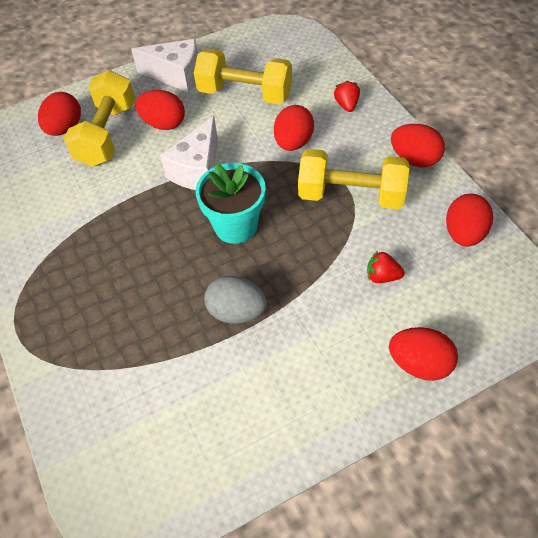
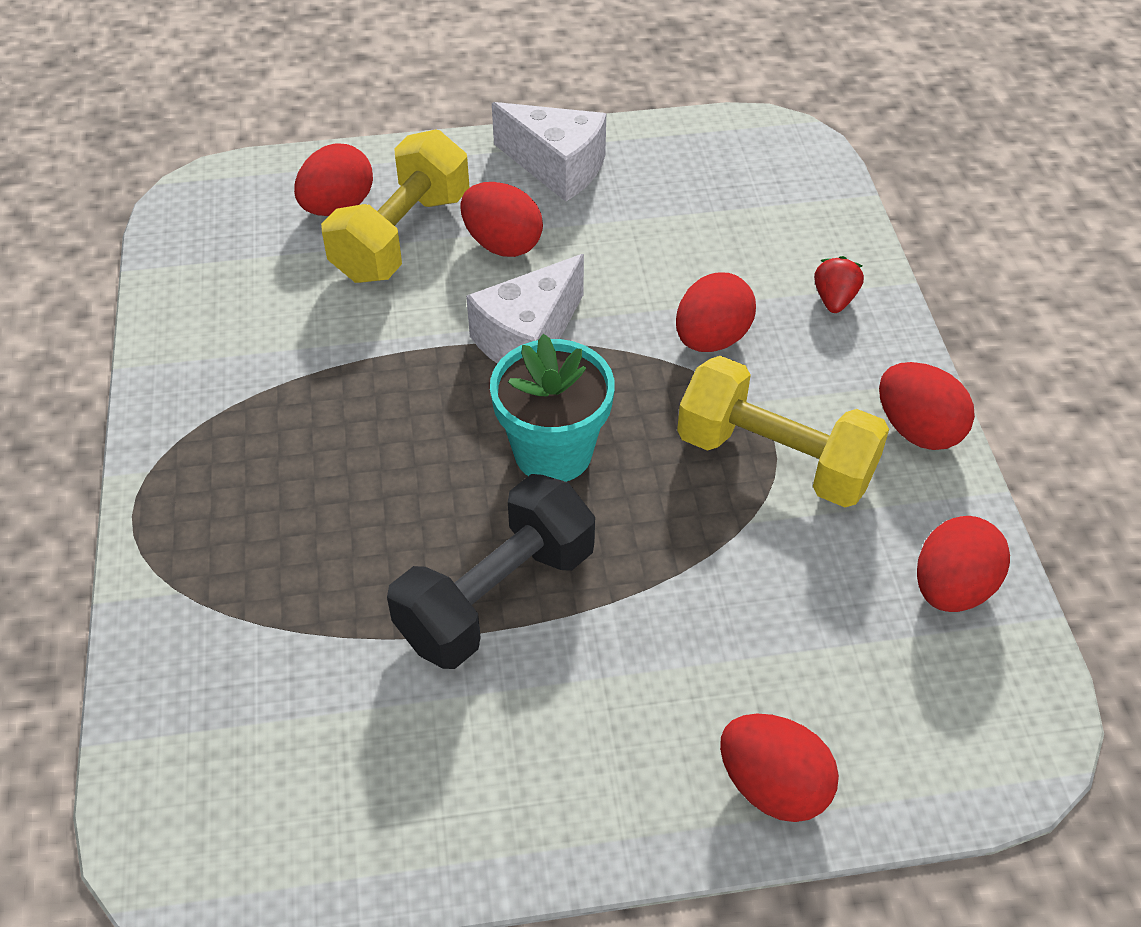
camera: 15 degrees right, 5 degrees down
yellow dumbbell [194,49,292,104] -> none
grey egg [204,276,267,324] -> black dumbbell [387,474,595,669]
red strawberry [367,251,405,283] -> none

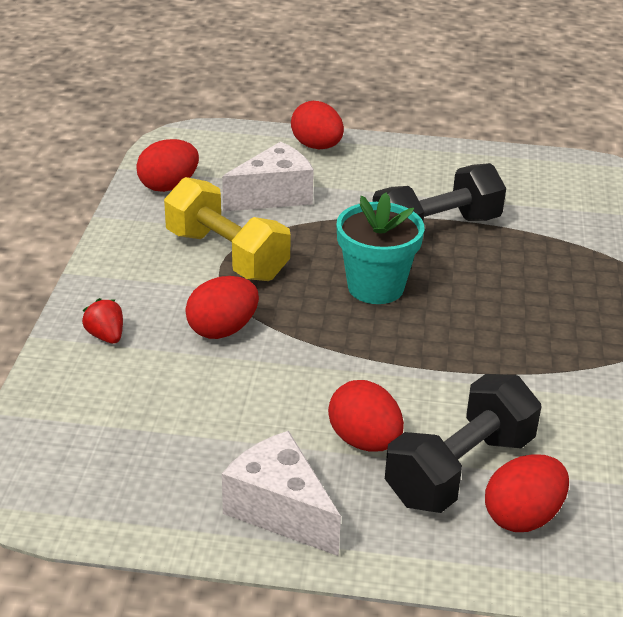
camera: 165 degrees left, 15 degrees down
yellow dumbbell [321,129,470,283] -> black dumbbell [385,374,541,513]
white cheese [466,254,584,364] -> white cheese moved to [222,141,314,212]
red strawberry [814,256,864,313] -> red strawberry turned 120 degrees clockwise [82,298,123,344]
red egg [879,362,975,450] -> none

